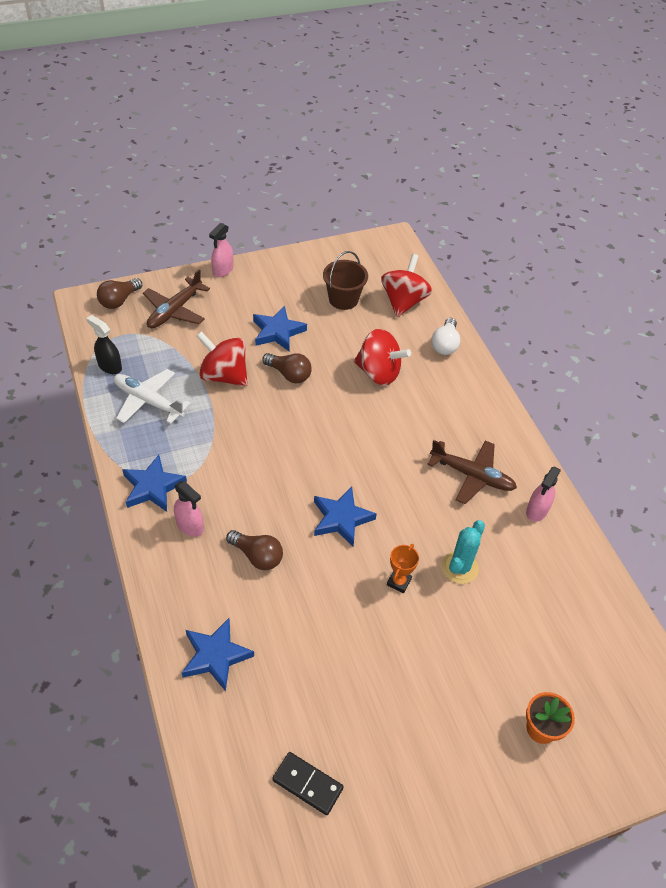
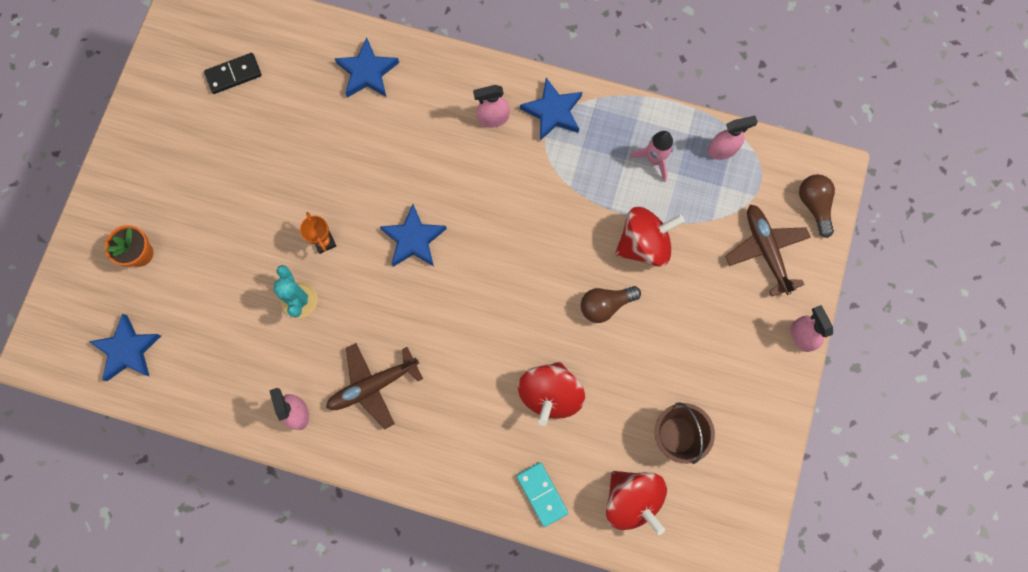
camera: 130 degrees right, 25 degrees up
black spray bottle [86,315,122,374] -> pink spray bottle [707,116,758,160]
white plane [114,369,191,424] -> pink rocket [630,131,674,182]
brown light bulb [226,530,283,570] -> none
blue star [253,306,307,351] -> blue star moved to [89,314,161,381]
red spinning top [354,329,411,386] -> red spinning top turned 45 degrees counterclockwise [518,362,585,426]
white light bulb [431,318,460,355] -> turquoise domino [516,462,568,527]

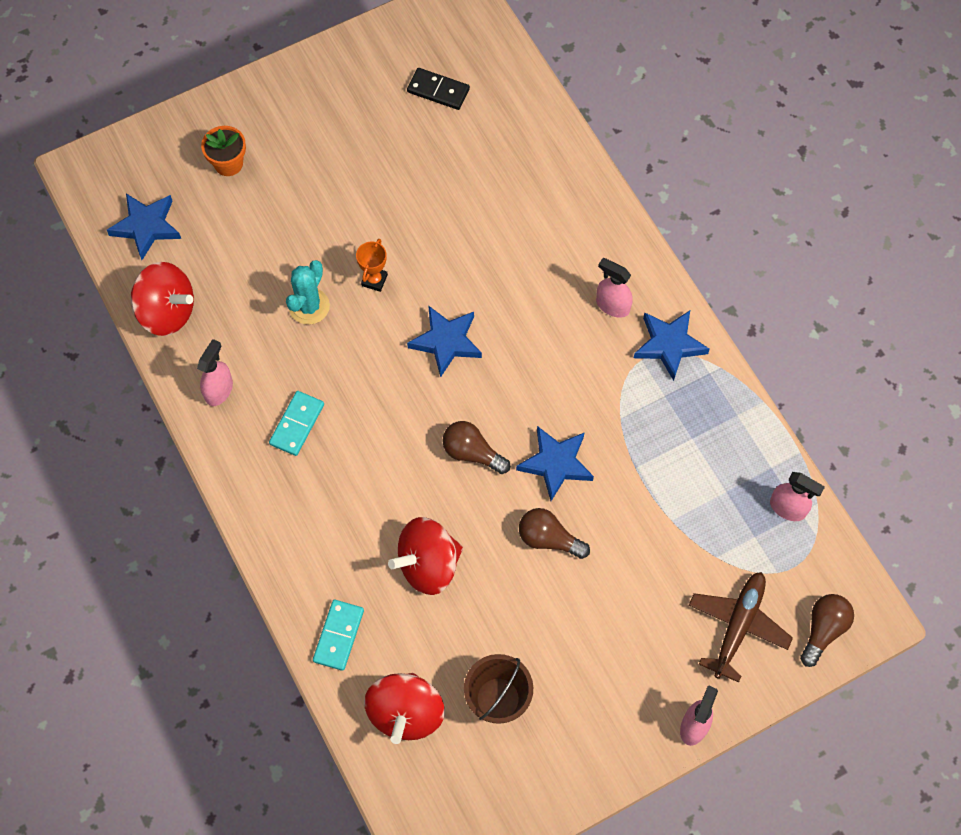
camera: 45 degrees right, 10 degrees down
brown plane [326,343,423,429] -> turquoise domino [269,391,324,456]
blue star [334,38,399,98] -> blue star moved to [516,426,594,501]
red spinning top [615,207,685,267] -> red spinning top moved to [131,262,194,336]
pink rocket [630,131,674,182] -> none
none -> brown light bulb [442,421,510,474]

